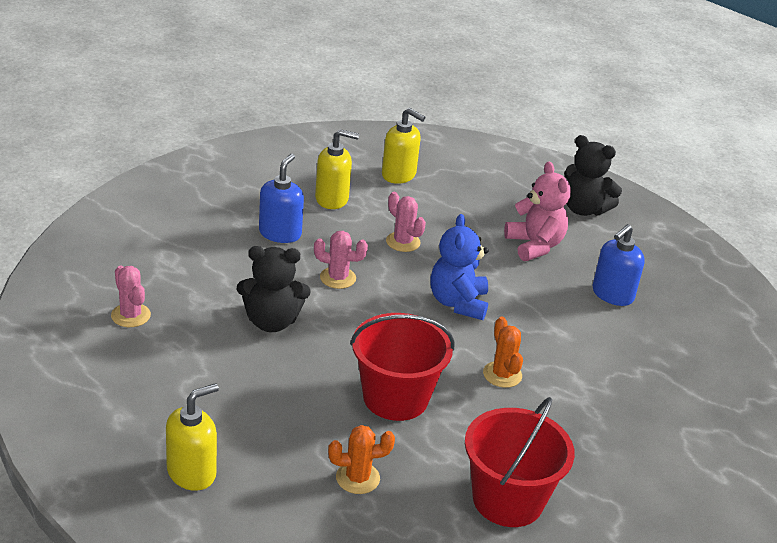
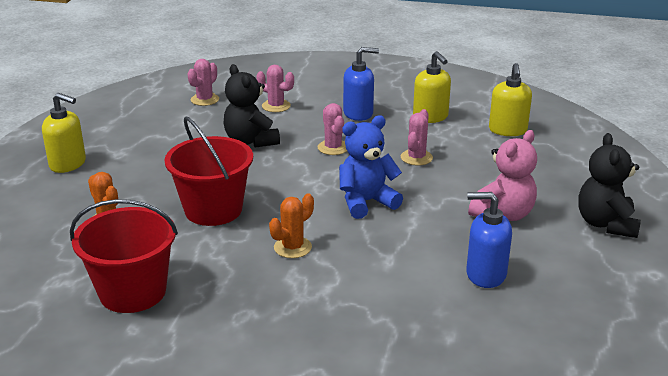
camera: 65 degrees right, 5 degrees down
none -> pink cactus [256,65,294,112]

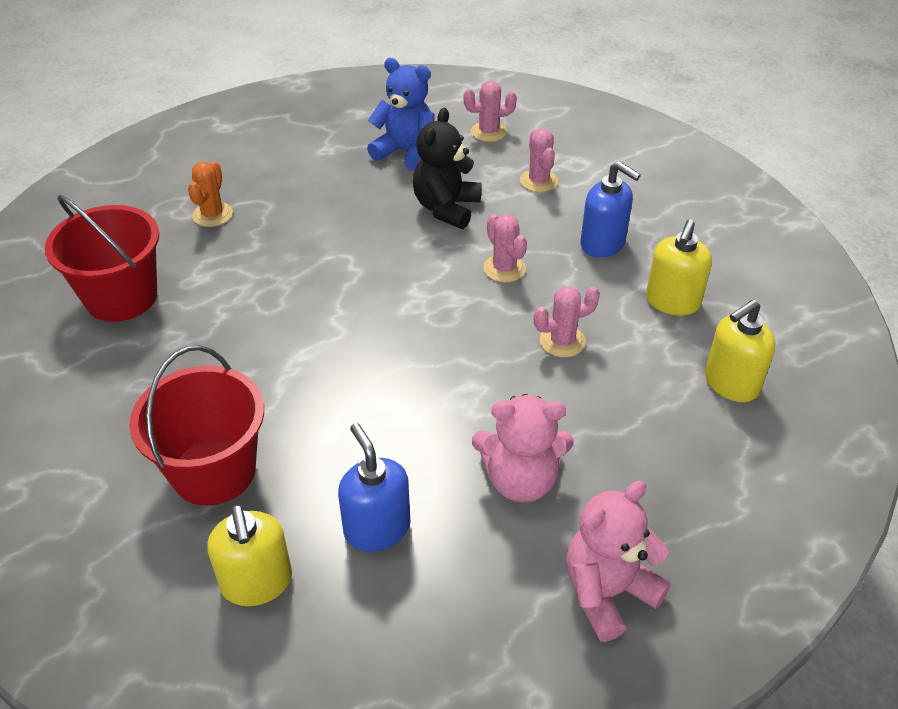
camera: 50 degrees right, 15 degrees up
yellow soap dispenser [42,93,86,173] -> yellow soap dispenser moved to [207,505,292,606]
red bucket [164,117,253,226] -> red bucket moved to [129,345,264,506]
orange cactus [269,193,314,258] -> none
pink cactus [318,103,347,155] -> pink cactus turned 60 degrees counterclockwise [483,214,527,283]
blue teddy bear [339,115,403,219] -> blue teddy bear moved to [367,58,434,171]
black teddy bear [578,133,641,238] -> pink teddy bear [566,481,671,642]

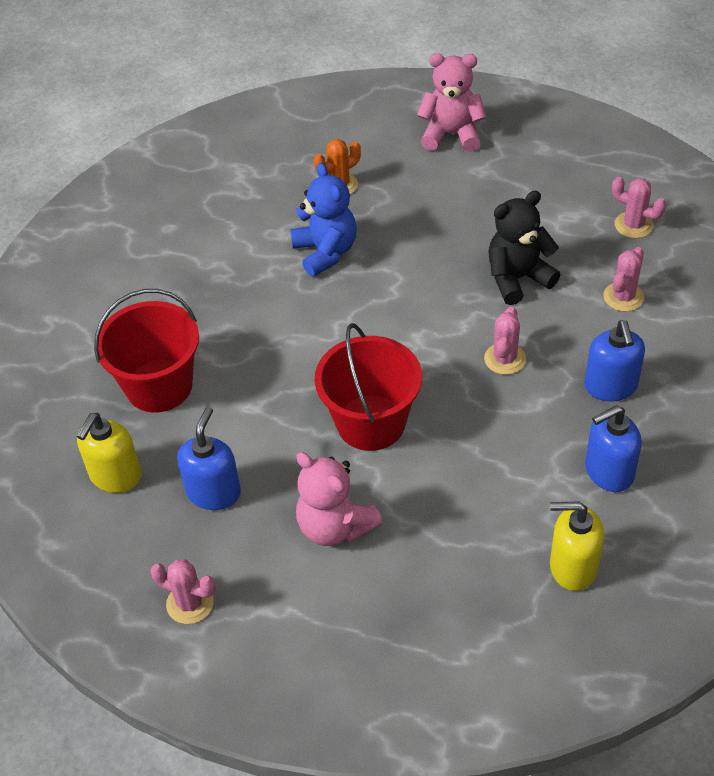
camera: 45 degrees right, 5 degrees up
red bucket [45,195,159,322] -> red bucket moved to [315,323,422,451]
blue teddy bear [367,58,434,171] -> blue teddy bear moved to [290,163,357,277]
pink cactus [534,286,600,357] -> pink cactus moved to [150,560,215,624]
pink teddy bear [566,481,671,642] -> pink teddy bear moved to [417,53,486,152]
yellow soap dispenser [646,219,712,316] -> blue soap dispenser [585,405,642,492]

